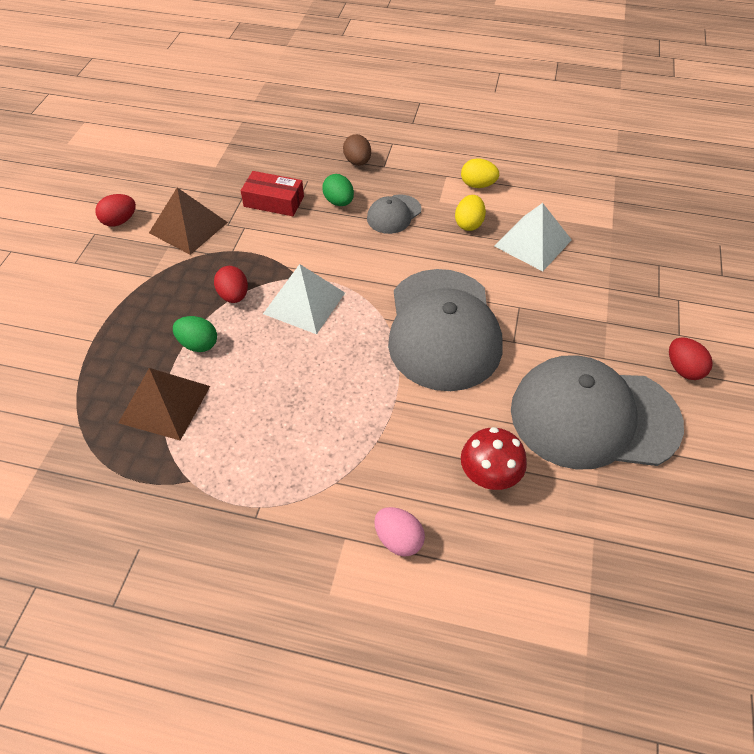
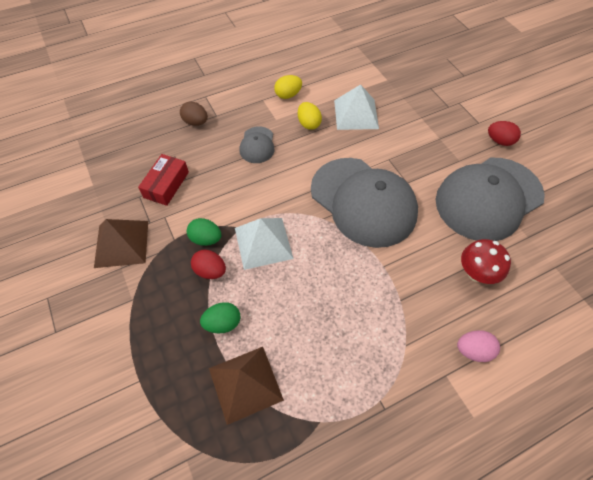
camera: 40 degrees left, 5 degrees up
red egg [95,194,136,227] -> none
red box [241,171,304,216] -> red box turned 45 degrees counterclockwise [138,154,189,206]
green egg [322,174,354,206] -> green egg moved to [187,218,221,246]

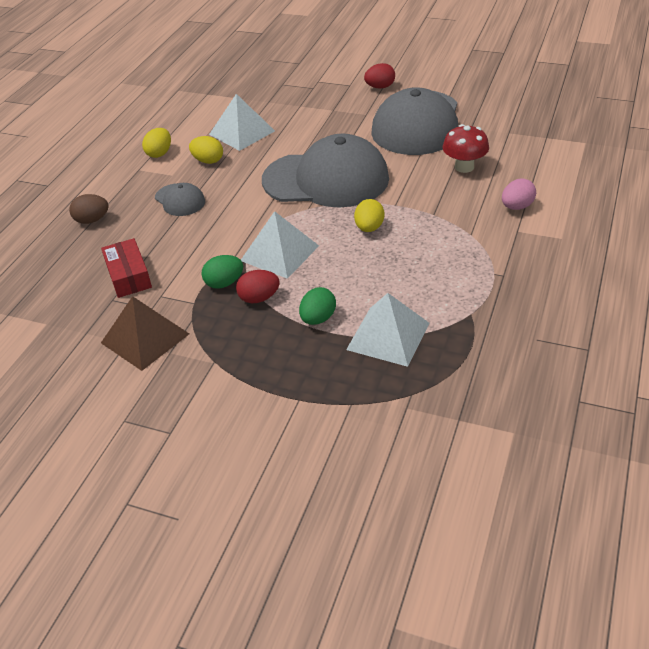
camera: 40 degrees left, 15 degrees down
brown pyramid [209,347,284,425] -> white pyramid [346,293,429,367]
none -> yellow egg [354,199,385,232]

